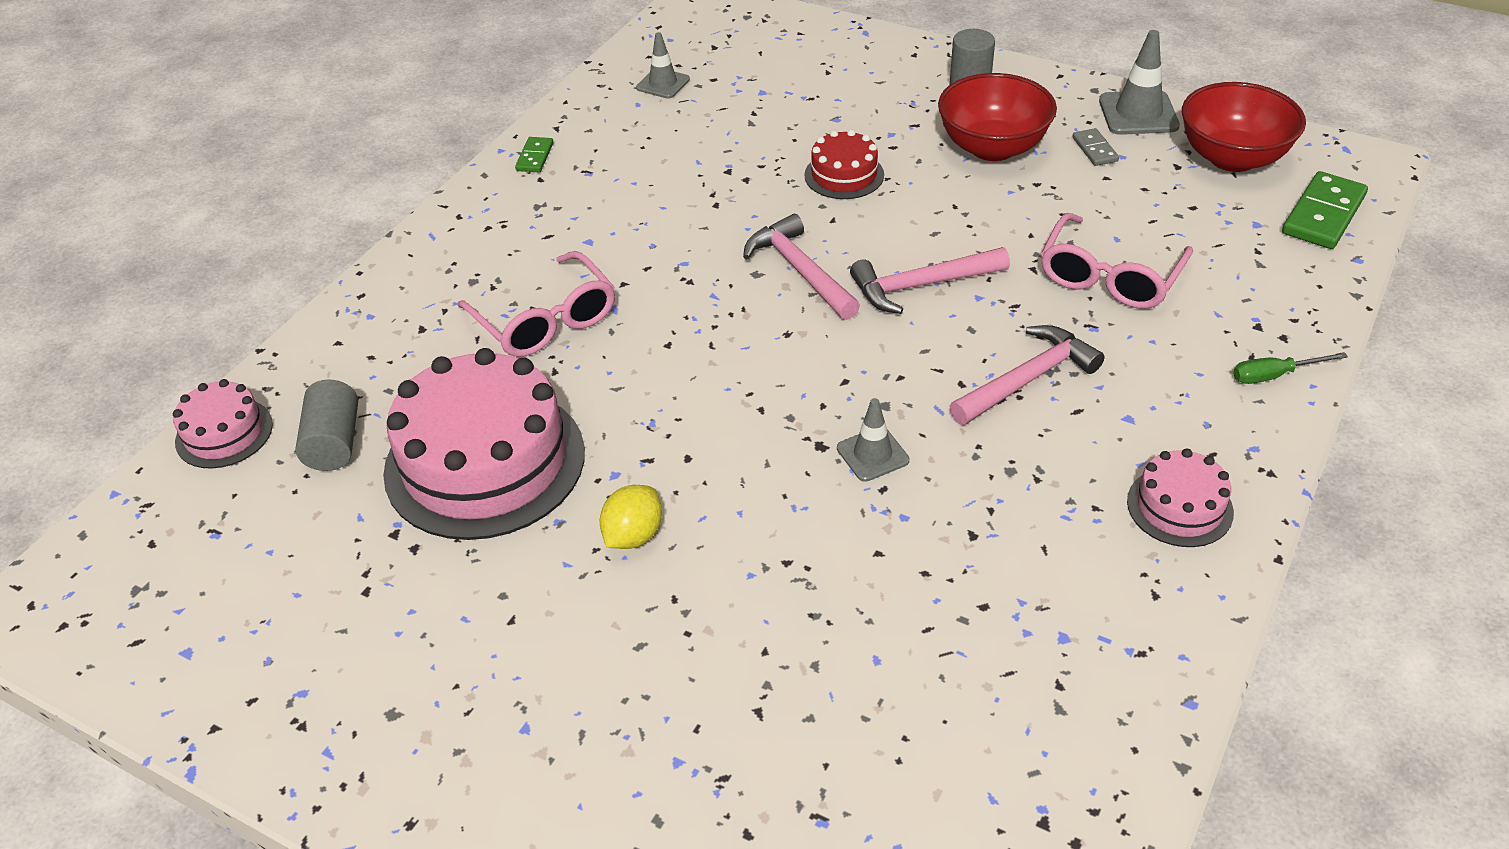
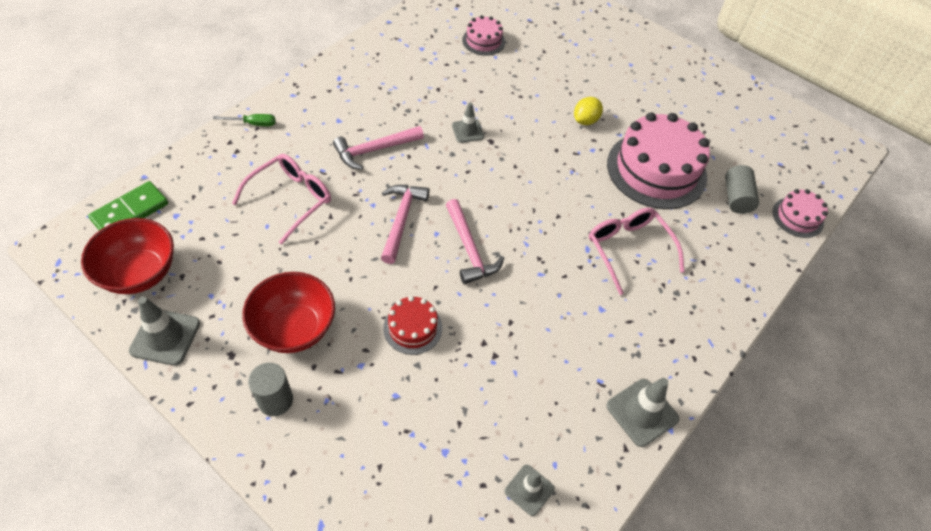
camera: 175 degrees left, 10 degrees up
green domino [515,137,553,172] -> grey traffic cone [607,378,679,447]
pink hammer [850,247,1010,314] -> pink hammer turned 75 degrees counterclockwise [381,185,430,264]
grey domino [1072,128,1119,166] -> none
pink cake [1127,448,1234,547] -> pink cake moved to [462,15,505,56]

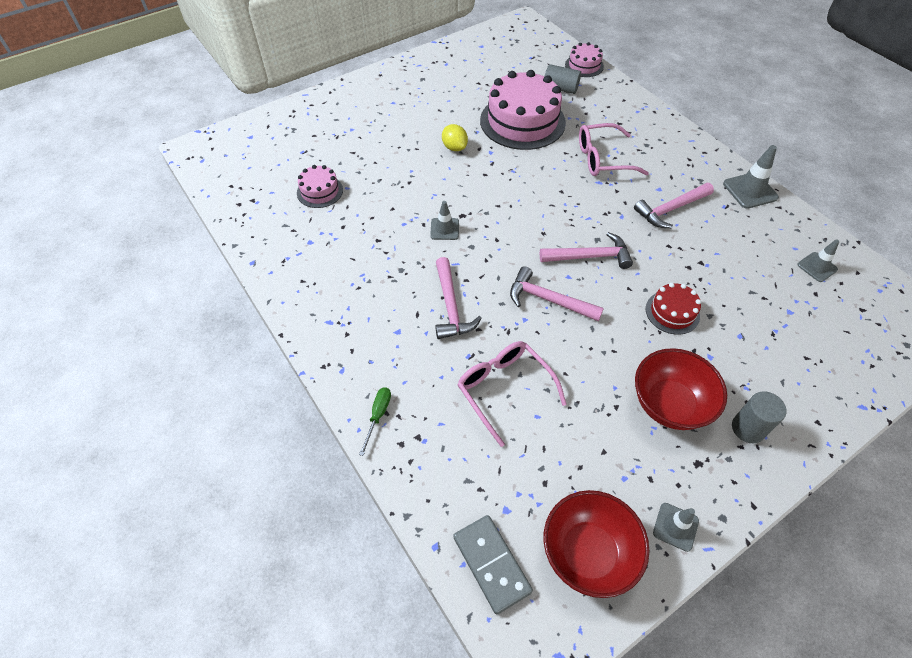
camera: 70 degrees left, 0 degrees up
green domino [88,181,168,231] -> grey domino [453,515,533,615]
grey traffic cone [129,297,200,366] -> grey traffic cone [653,503,699,552], size x0.65
none -> pink hammer [634,183,714,228]

